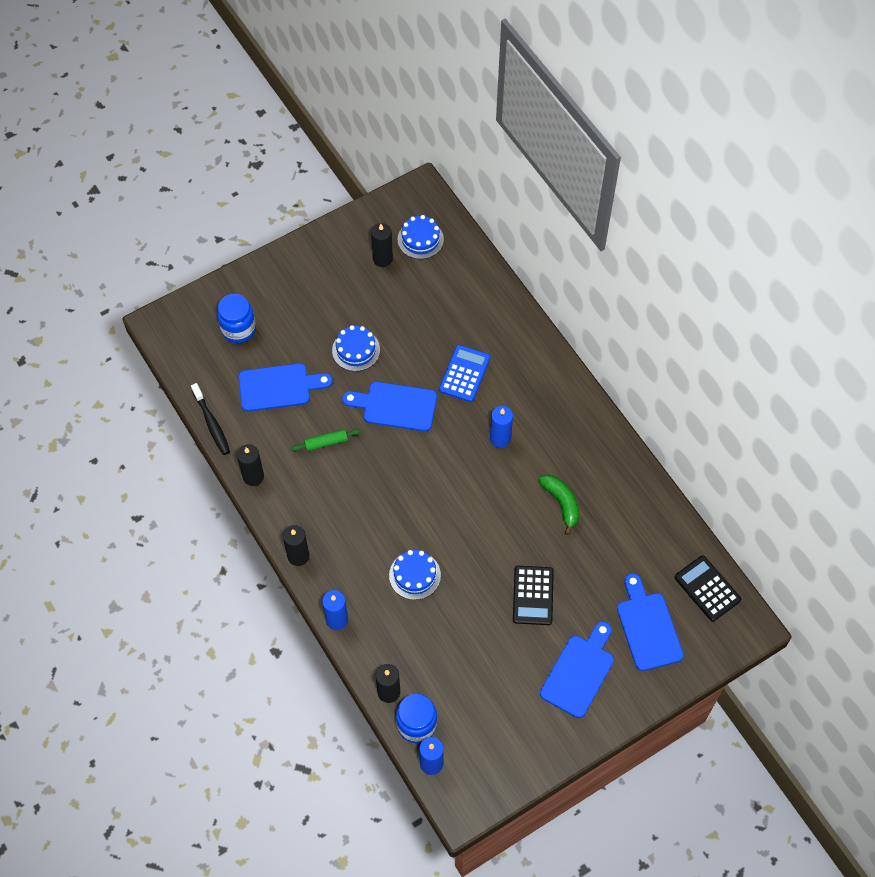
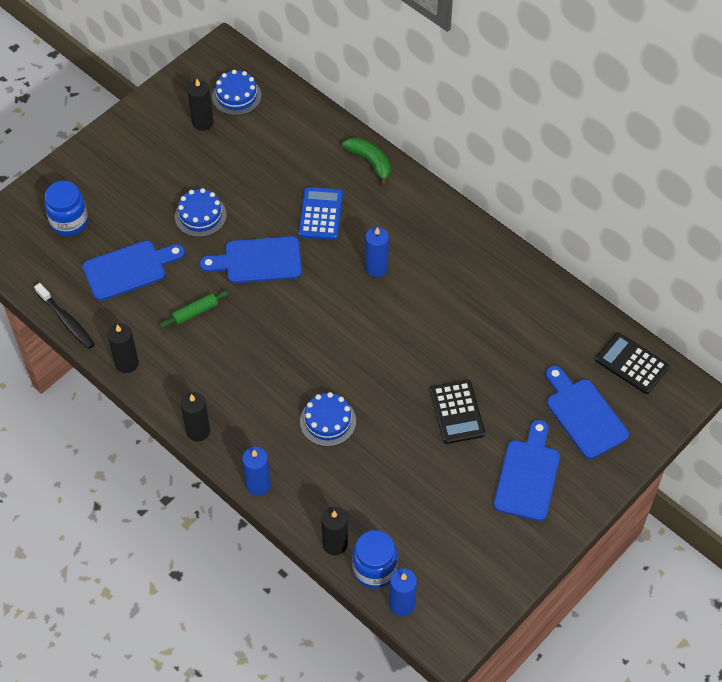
camera: 15 degrees left, 5 degrees down
green banana [538,475,579,535] -> green banana moved to [343,137,391,186]

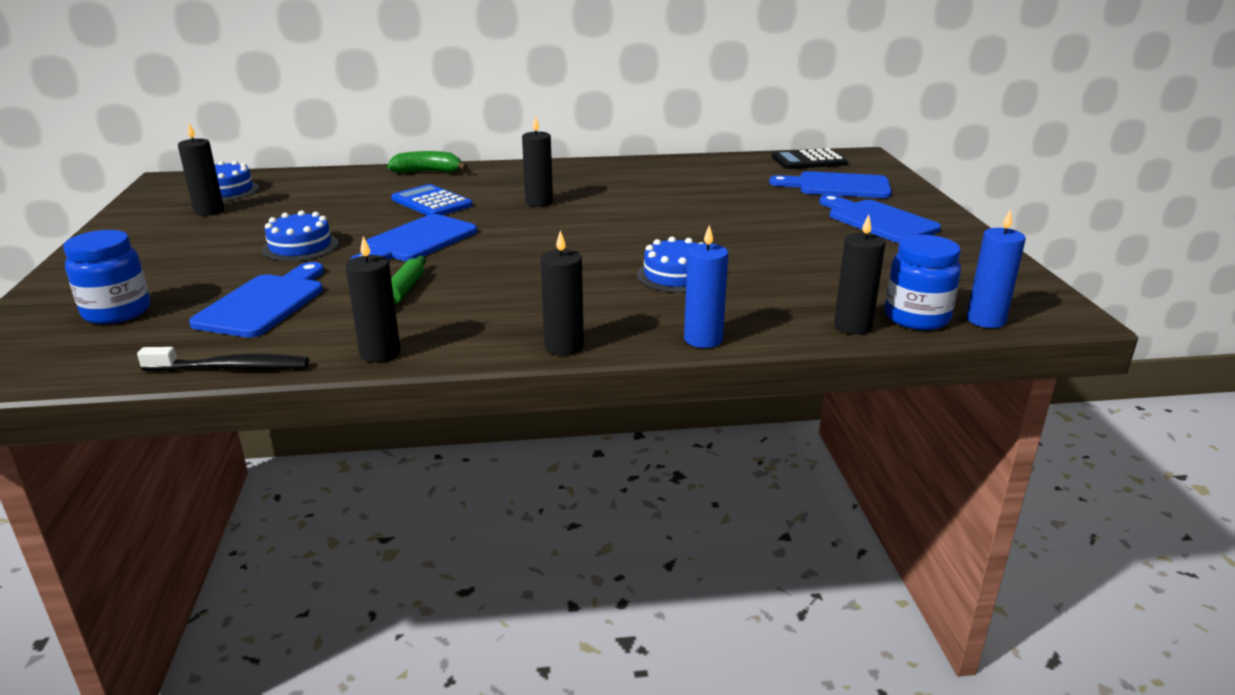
camera: 50 degrees left, 30 degrees down
blue candle [365,227,389,277] -> black candle [522,116,553,207]
black calculator [430,380,485,444] -> none

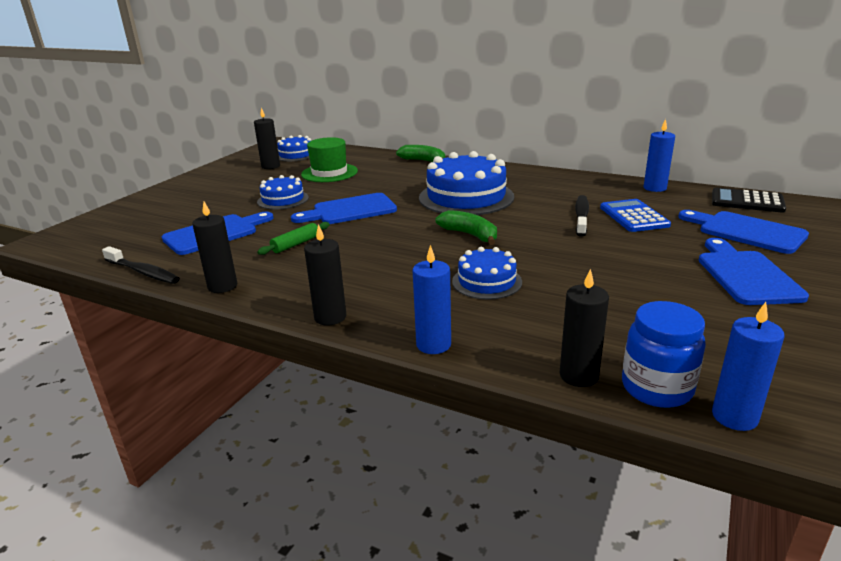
camera: 35 degrees right, 0 degrees up
blue jar [63,230,150,324] -> none
blue calculator [391,184,473,215] -> blue calculator moved to [600,199,671,232]
black candle [522,116,553,207] -> blue cake [419,151,514,215]
none -> green hat [301,137,358,182]
none -> green banana [435,210,497,245]
none -> black toothbrush [575,195,589,237]
none -> blue candle [644,119,675,192]

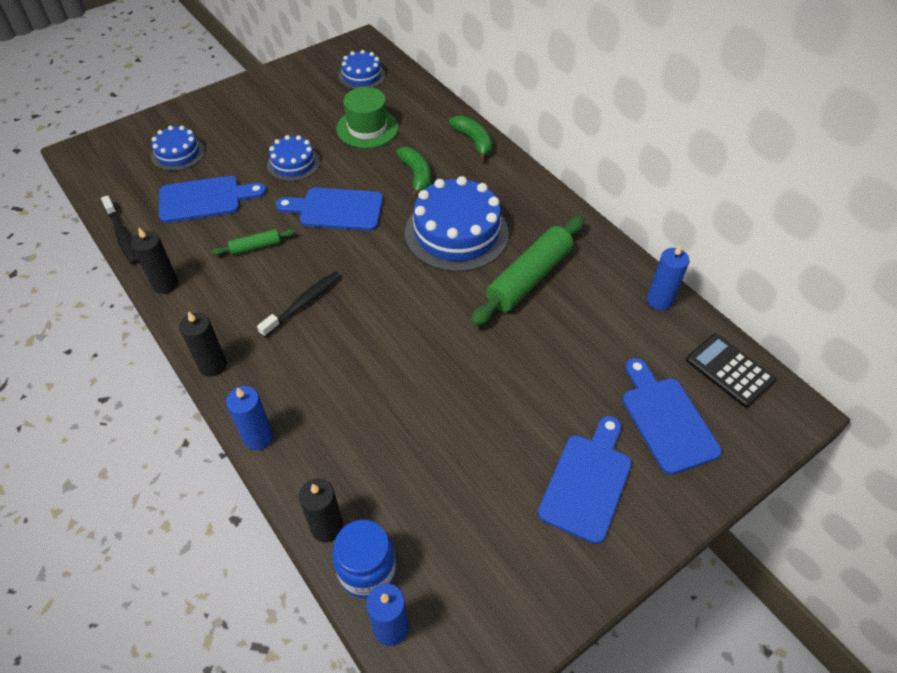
camera: 25 degrees right, 25 degrees up
black candle [254,108,280,169] -> none
green banana [435,210,497,245] -> green banana moved to [396,147,431,198]
blue cake [452,247,522,300] -> blue cake moved to [151,126,205,171]
black toothbrush [575,195,589,237] -> black toothbrush moved to [257,271,341,337]
blue calculator [600,199,671,232] -> none
none -> green rolling pin [470,216,585,326]

